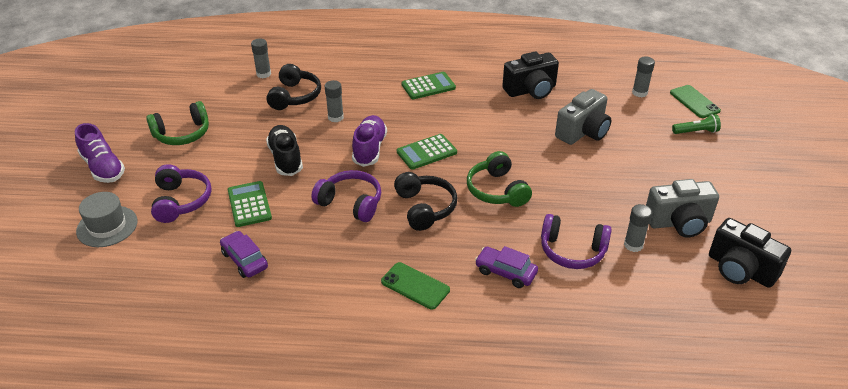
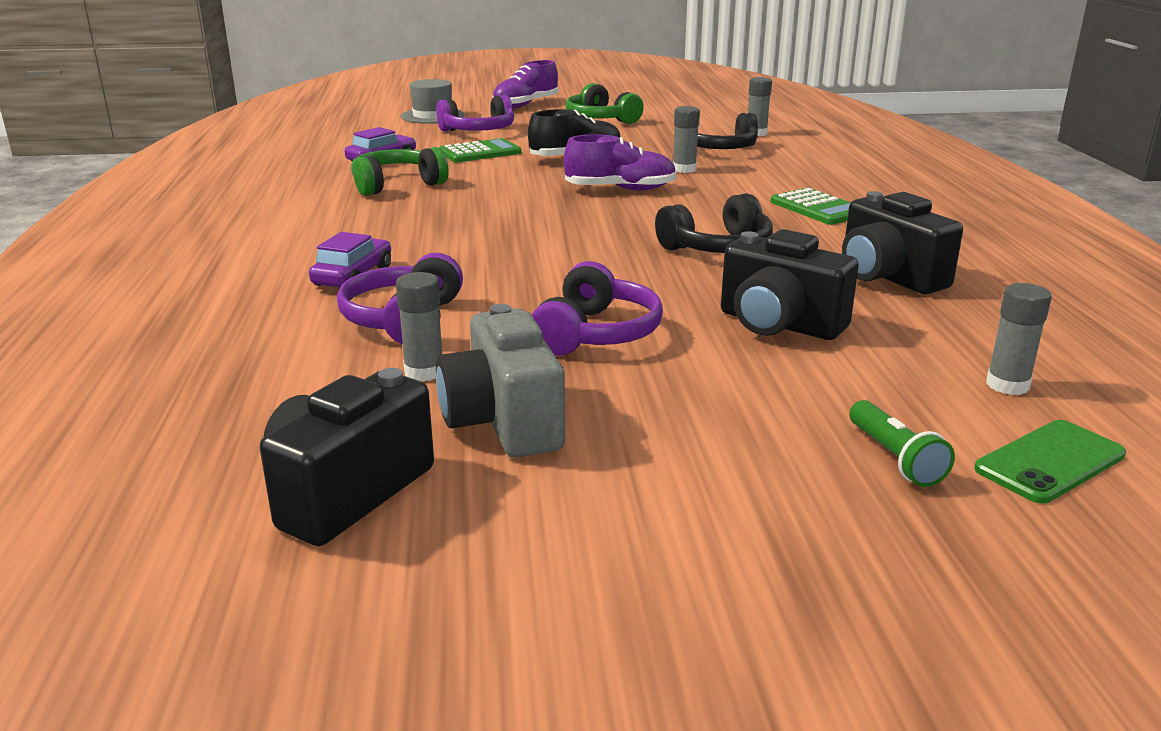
camera: 80 degrees right, 15 degrees down
purple headphones [311,170,381,222] -> purple headphones moved to [532,261,663,356]
green phone [381,262,450,310] -> none
black headphones [394,172,457,231] -> black headphones moved to [655,193,773,253]
green calculator [397,134,457,170] -> none
green headphones [467,151,532,207] -> green headphones moved to [351,147,449,196]
grey camera [555,89,611,145] -> black camera [721,229,859,340]

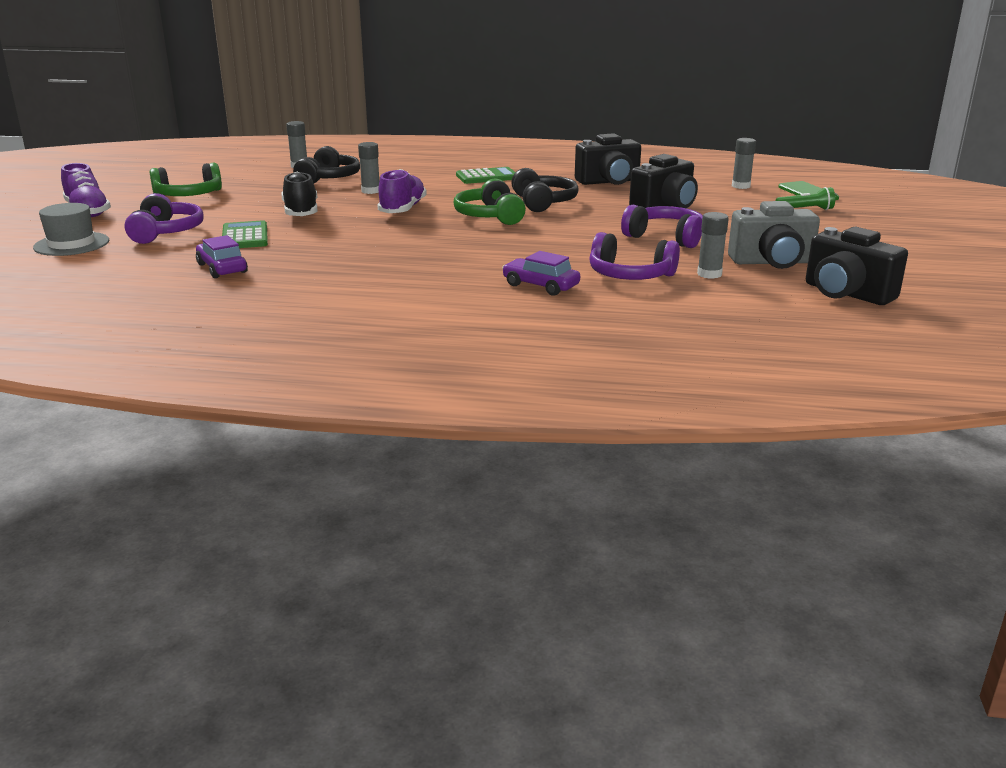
camera: 75 degrees left, 0 degrees up
green headphones [351,147,449,196] -> green headphones moved to [454,178,526,225]

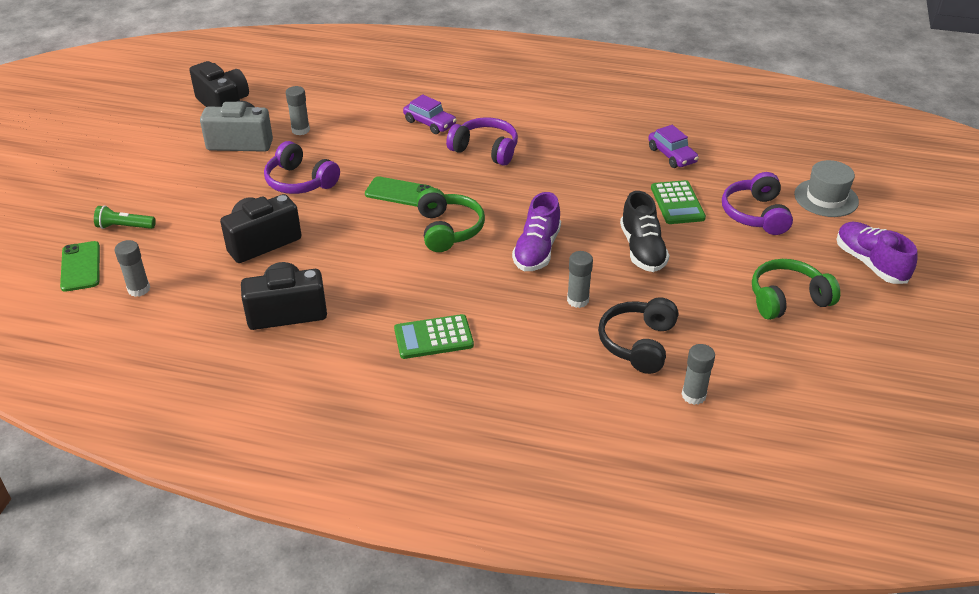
camera: 175 degrees left, 15 degrees up
black headphones [511,168,579,212] -> none
purple headphones [589,232,680,280] -> purple headphones moved to [446,117,518,166]
none -> green phone [365,176,433,207]

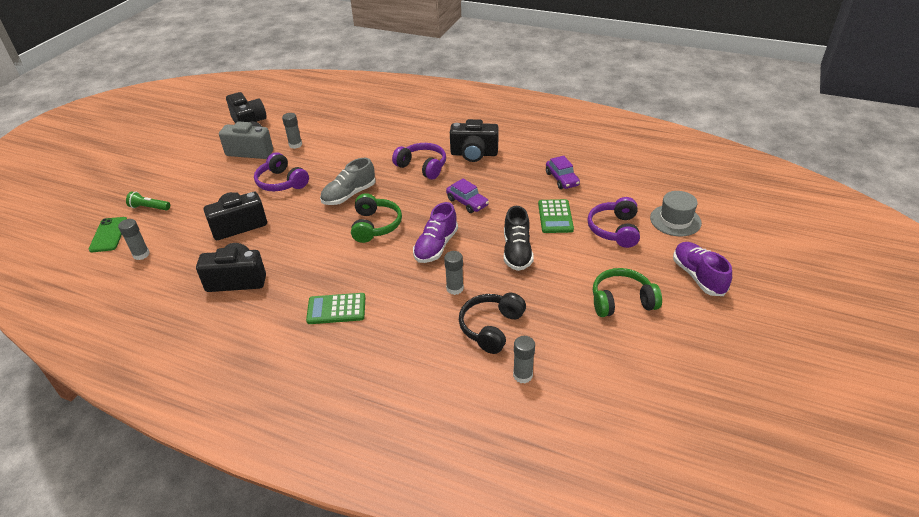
camera: 10 degrees right, 0 degrees up
green phone [365,176,433,207] -> grey shoe [320,158,376,205]
purple car [403,94,457,134] -> purple car moved to [446,179,489,213]
none -> black camera [450,119,499,162]

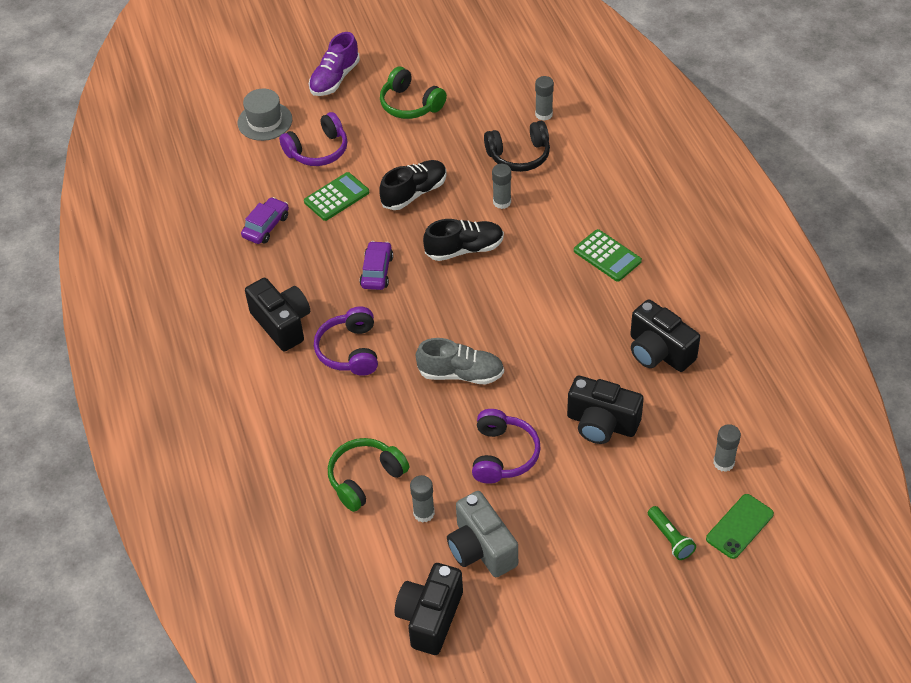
camera: 130 degrees left, 10 degrees up
green headphones [351,193,402,243] -> green headphones moved to [328,438,409,512]
purple shoe [413,202,458,263] -> black shoe [423,219,504,261]

